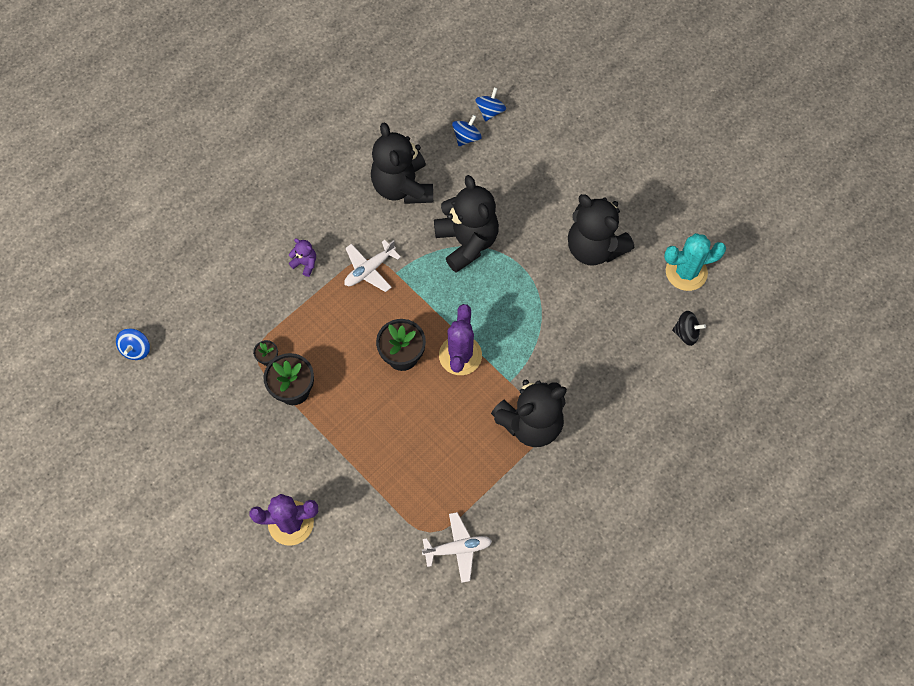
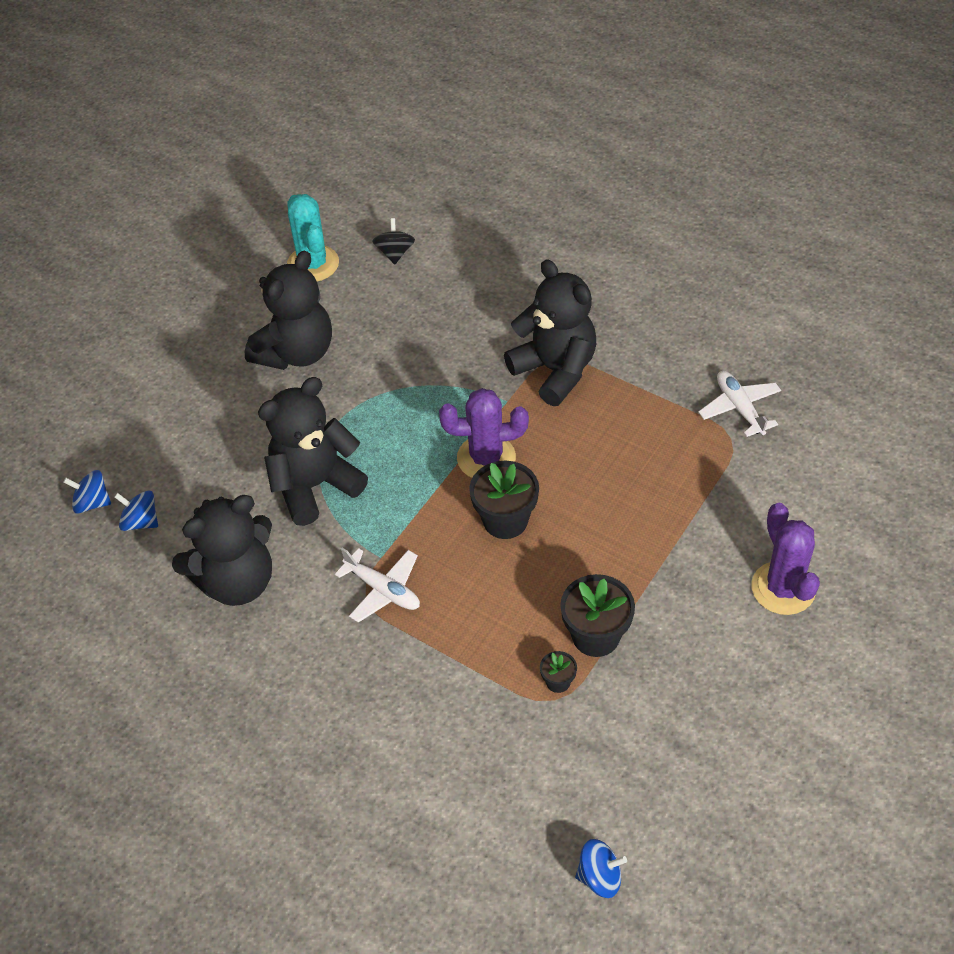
camera: 100 degrees left, 15 degrees down
purple teddy bear [289,238,316,277] -> none

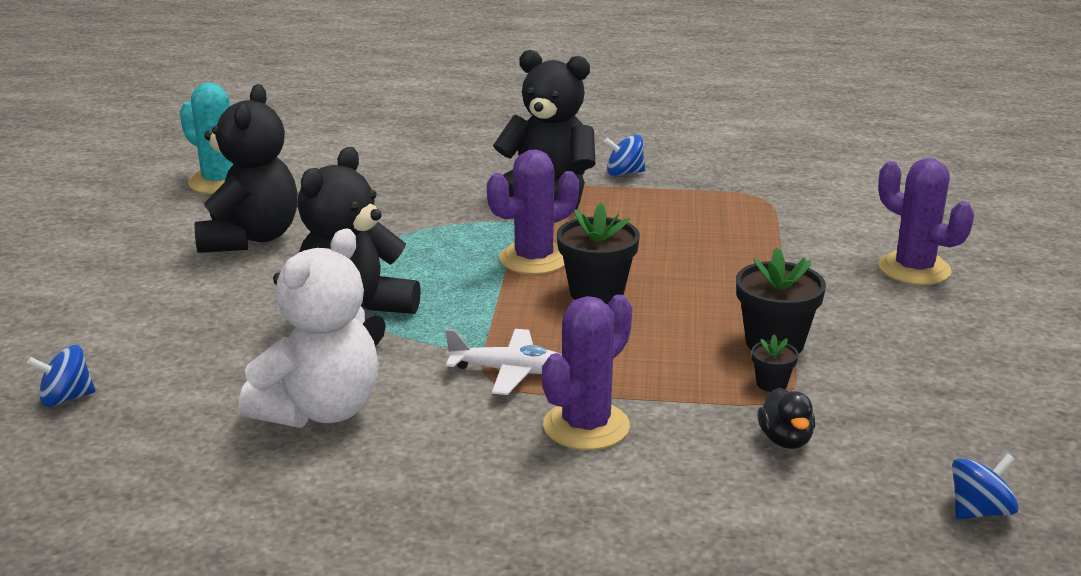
camera: 30 degrees left, 25 degrees down
blue spinning top [114,491,158,531] -> blue spinning top moved to [604,134,645,176]
black teddy bear [172,495,272,606] -> white teddy bear [239,228,378,428]
black spinning top [372,218,415,264] -> none
white plane [698,371,781,437] -> none
none -> purple cactus [542,295,632,450]
none -> black duck [758,388,815,449]

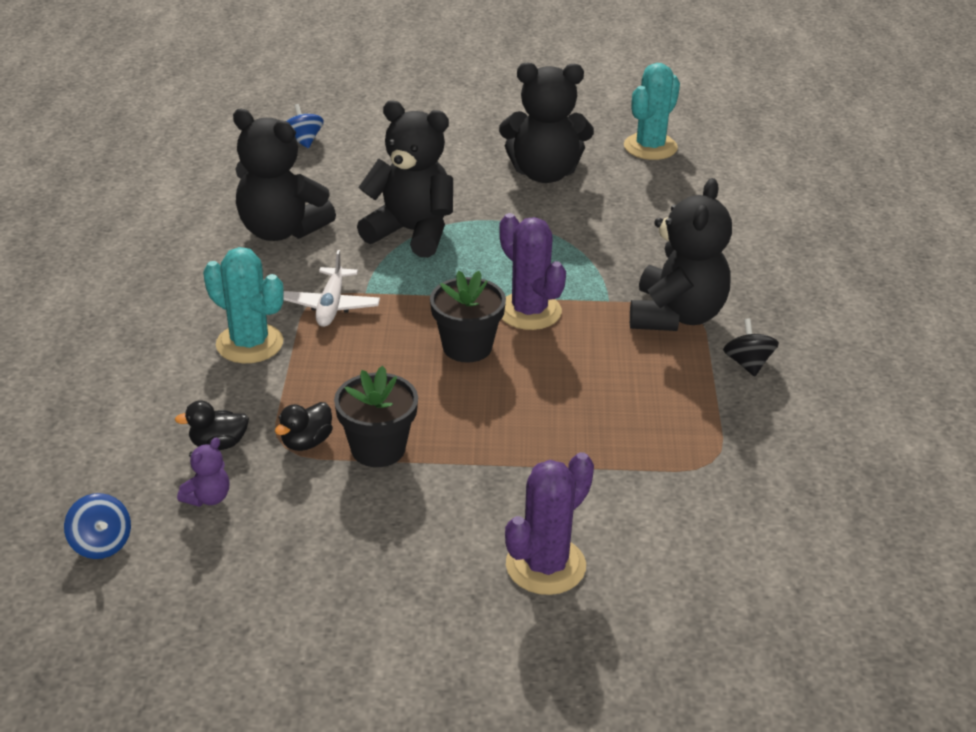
camera: 85 degrees right, 10 degrees up
white teddy bear [239,228,378,428] -> black teddy bear [233,109,336,241]
purple cactus [542,295,632,450] -> turquoise cactus [203,247,284,363]
blue spinning top [604,134,645,176] -> black spinning top [723,318,779,377]
black flower pot [752,335,798,392] -> black duck [275,402,333,451]
none -> purple teddy bear [177,437,229,507]

